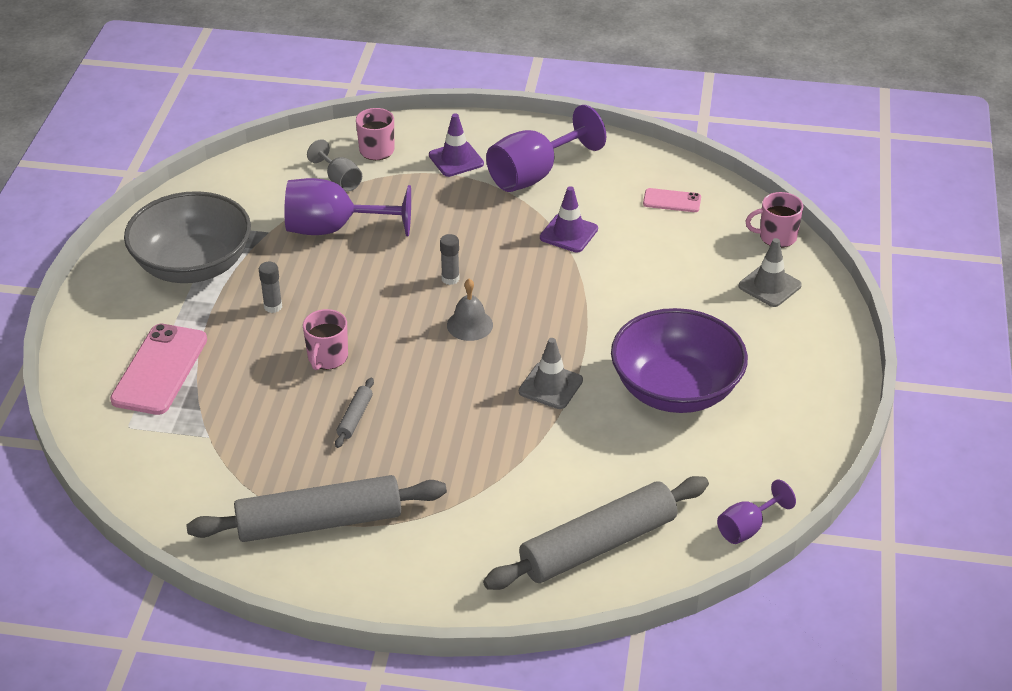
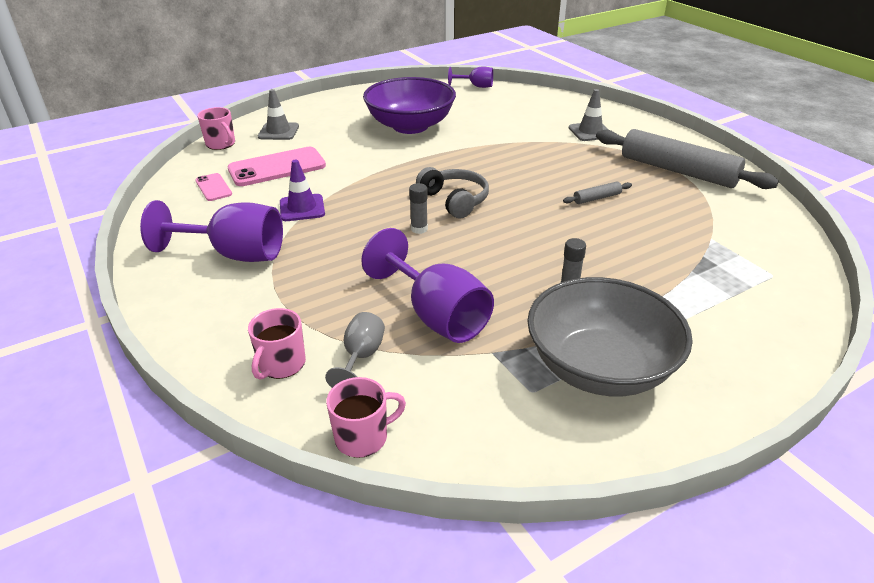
camera: 130 degrees left, 5 degrees down
pink phone [110,324,207,415] -> pink phone moved to [227,147,326,186]
pink mug [303,309,348,370] -> pink mug moved to [326,377,406,458]
purple traffic cone [429,113,484,177] -> none
grey bell [447,279,493,341] -> grey headphones [416,167,489,219]
grey rolling pin [483,476,709,590] -> none
grey traffic cone [519,338,583,409] -> grey traffic cone moved to [569,89,609,141]

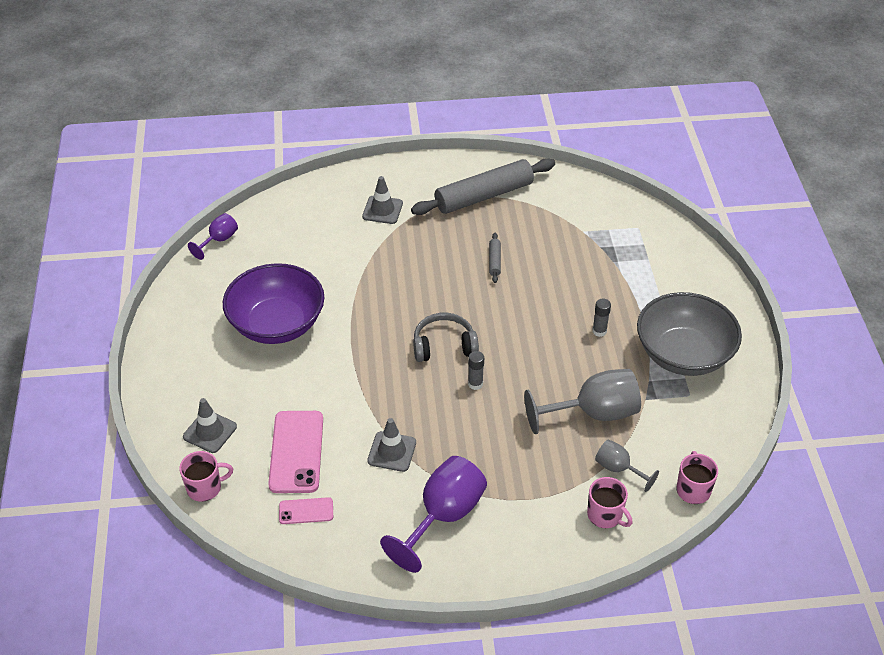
camera: 65 degrees left, 10 degrees up
purple traffic cone [280,160,325,221] -> grey traffic cone [367,418,416,472]
purple goblet [361,228,494,343] -> grey goblet [524,369,641,434]

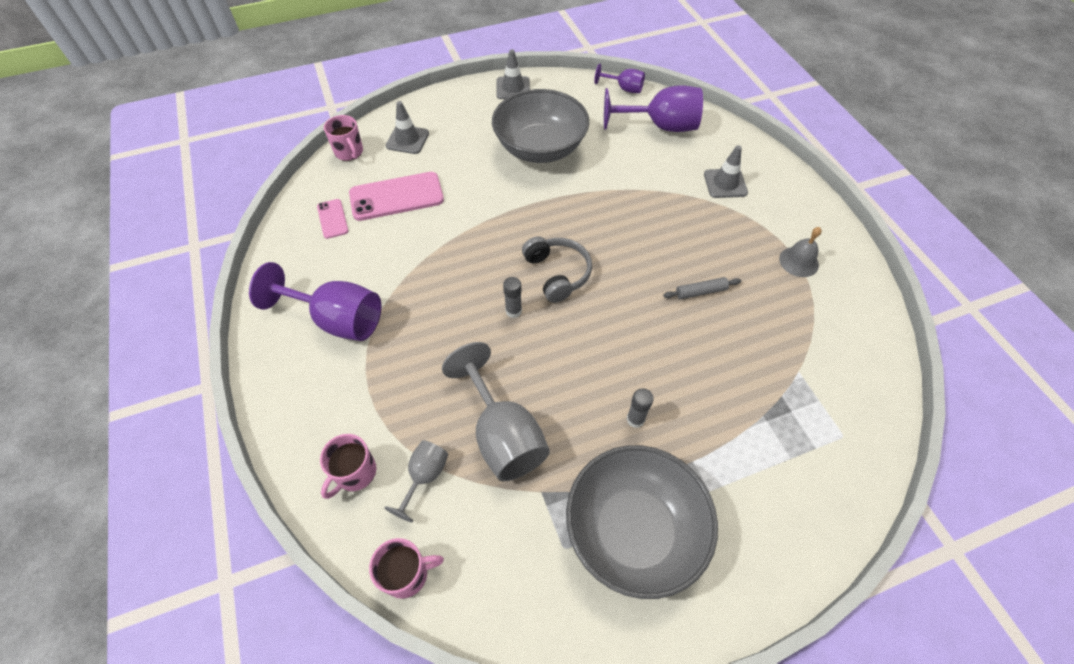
camera: 75 degrees right, 10 degrees up
purple bowl [223,263,324,344] -> grey bowl [492,89,589,163]
grey traffic cone [367,418,416,472] -> grey traffic cone moved to [497,49,530,99]
grey rolling pin [411,158,555,215] -> grey bell [779,227,822,277]
none -> purple goblet [604,85,703,132]

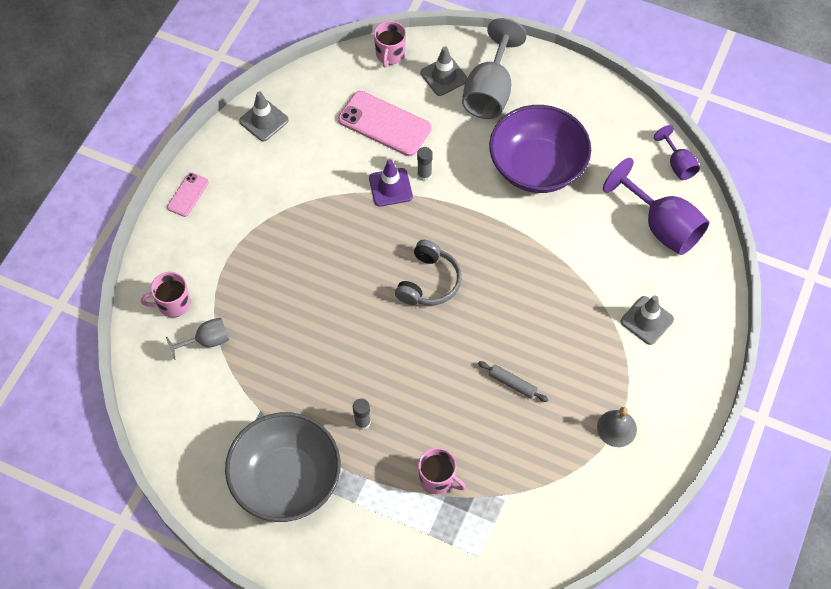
camera: 45 degrees right, 5 degrees up
purple goblet [249,262,381,341] -> none
pink phone [317,199,349,239] -> pink phone moved to [167,172,209,217]
pink mug [369,538,444,599] -> pink mug moved to [418,448,466,494]
grey goblet [442,342,550,481] -> grey goblet moved to [462,18,527,119]
grey bowl [492,89,589,163] -> purple bowl [489,105,591,193]
grey traffic cone [497,49,530,99] -> grey traffic cone moved to [239,91,289,141]
grey glue stick [503,277,522,318] -> grey glue stick moved to [417,147,433,181]
none -> purple traffic cone [369,160,413,207]

